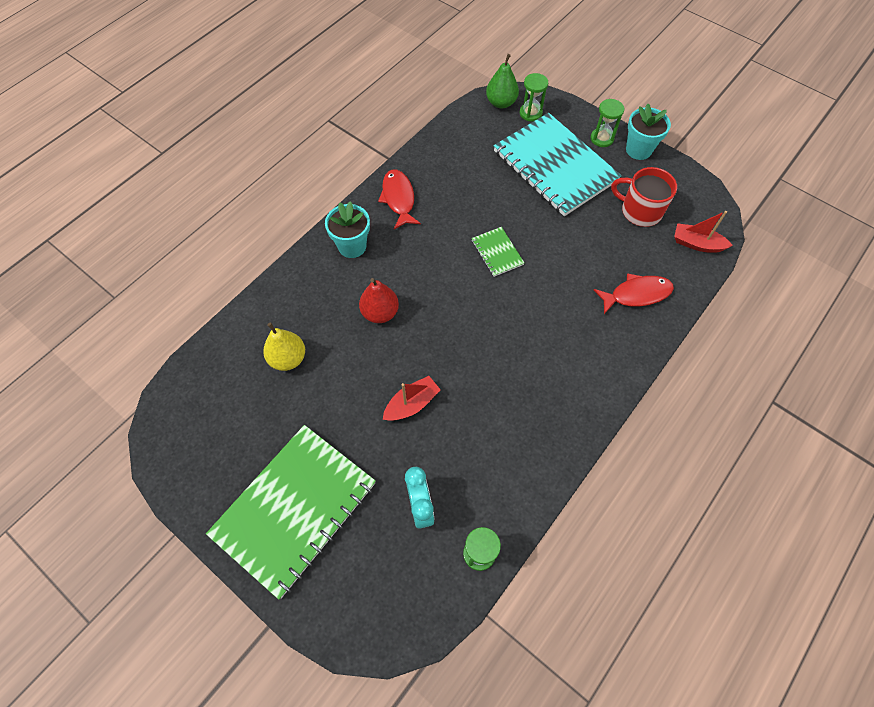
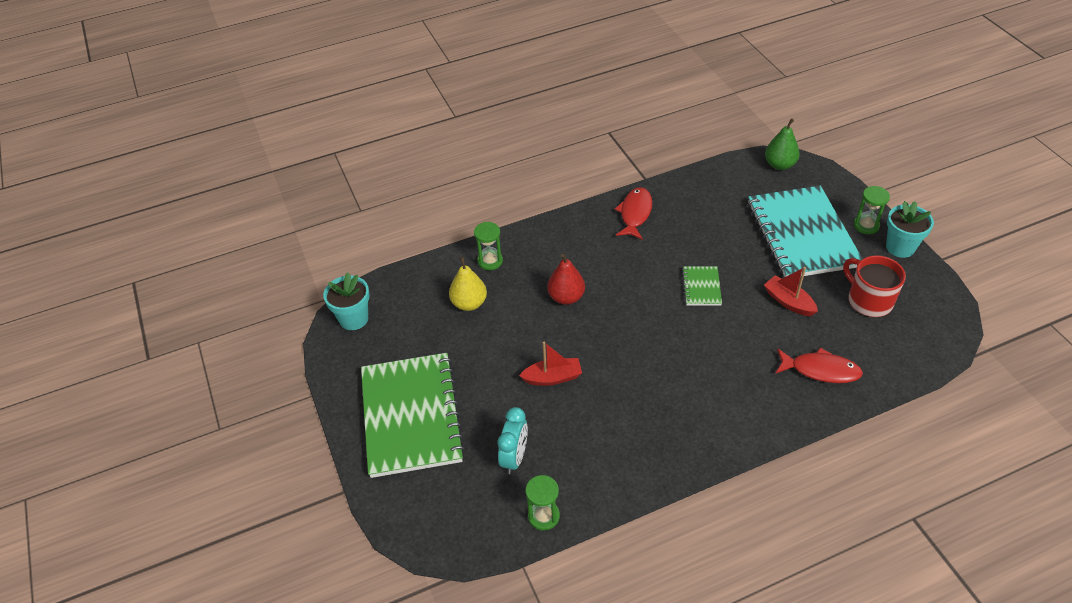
camera: 30 degrees right, 15 degrees down
green notebook [206,425,376,599] -> green notebook turned 75 degrees counterclockwise [361,353,465,478]
turquoise flower pot [325,201,370,258] -> turquoise flower pot moved to [323,272,370,330]
green hourglass [520,73,548,121] -> green hourglass moved to [474,222,503,270]
red boat [674,211,733,253] -> red boat moved to [764,267,818,316]

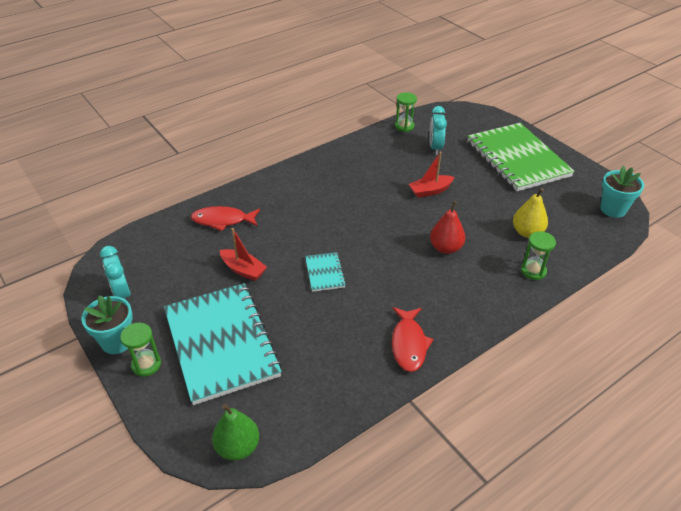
camera: 165 degrees right, 5 degrees down
green notebook [682,266,722,306] -> turquoise notebook [305,252,346,292]
red mug [843,255,906,317] -> none
none -> turquoise clock [100,246,131,300]

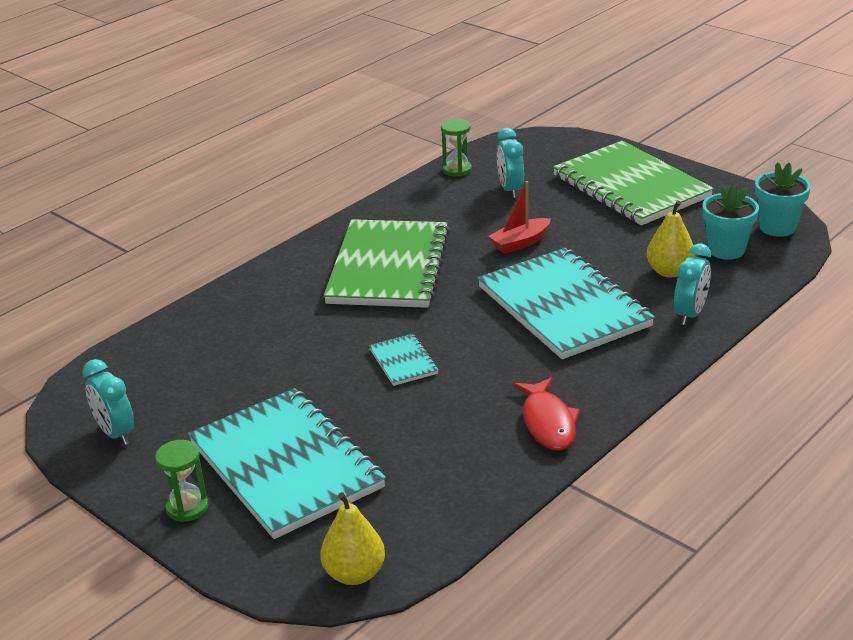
camera: 10 degrees left, 10 degrees down
turquoise flower pot [81,295,133,354] -> turquoise flower pot moved to [702,184,759,260]
red fish [191,206,260,231] -> none
green pear [212,404,259,461] -> yellow pear [320,492,385,585]
red boat [220,228,267,281] -> none
red pear [430,201,465,254] -> turquoise notebook [478,248,655,359]
green hourglass [521,231,556,280] -> turquoise clock [674,244,711,325]
none -> green notebook [323,219,450,308]

